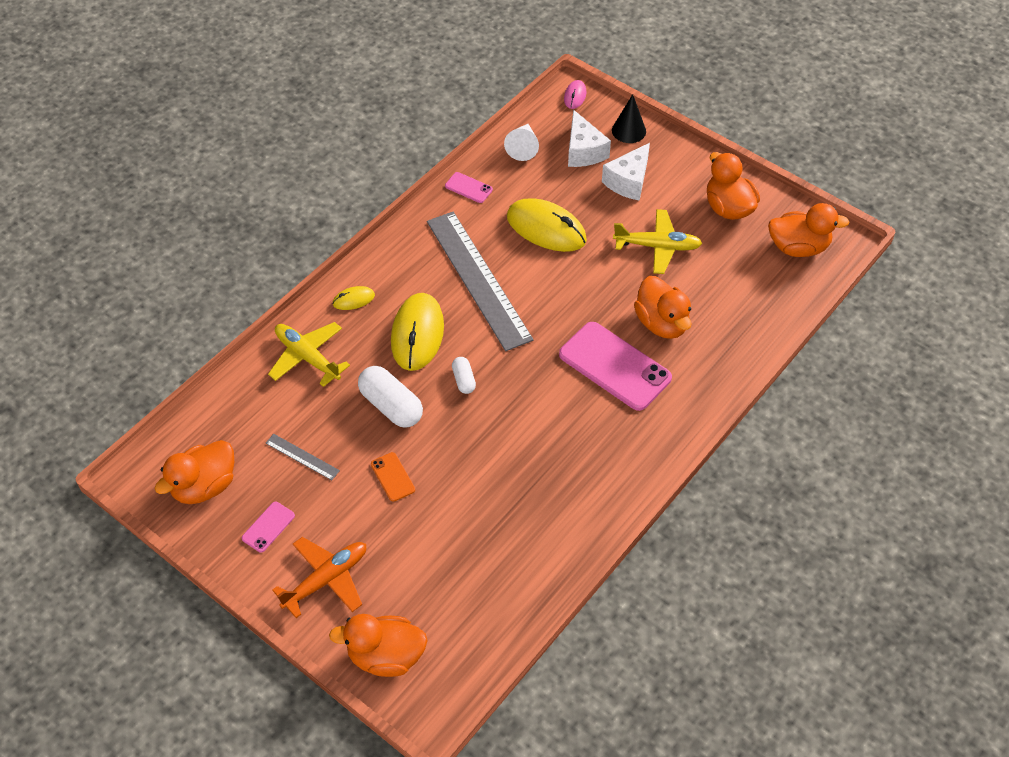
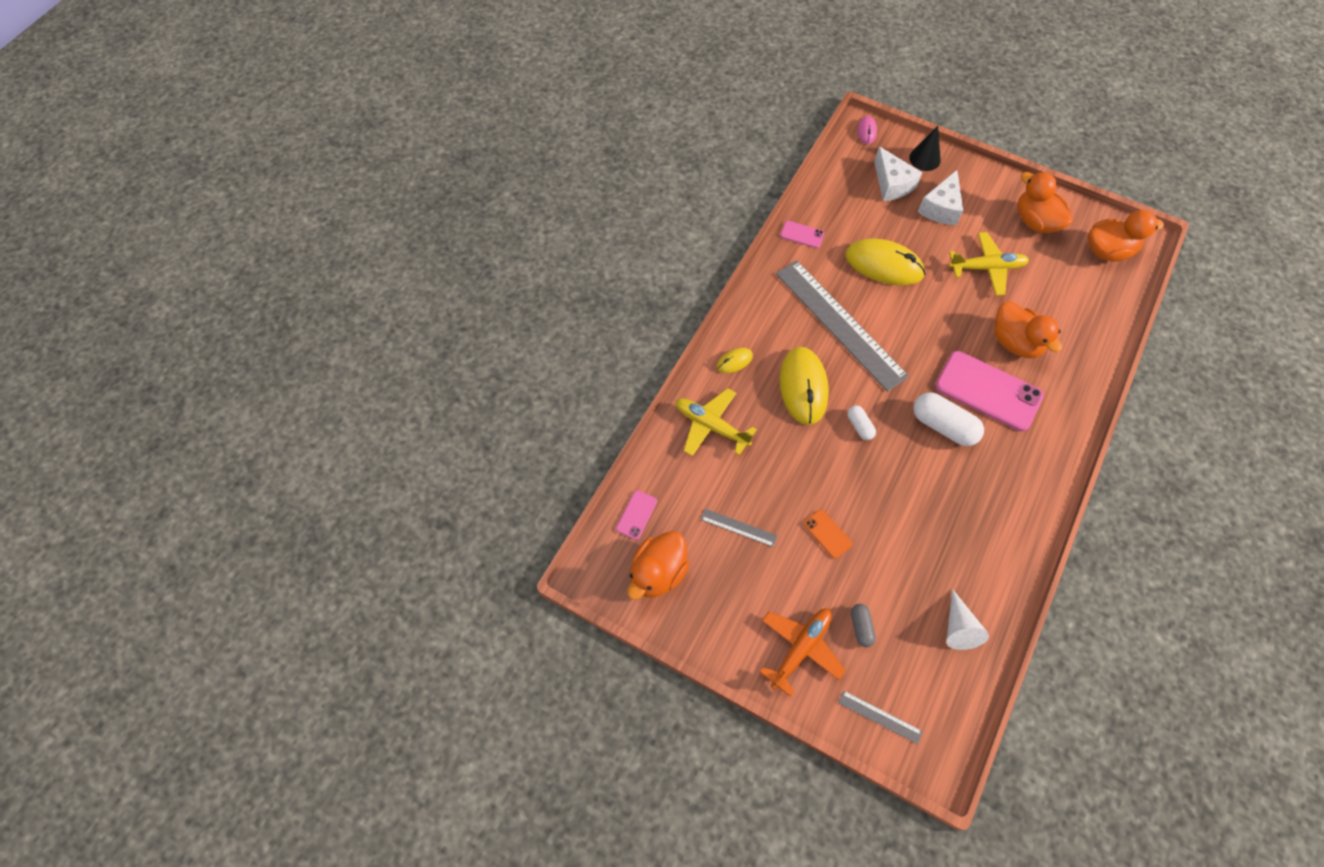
camera: 10 degrees left, 10 degrees up
pink phone [242,502,295,552] -> pink phone moved to [616,490,657,540]
orange duck [329,614,428,677] -> grey ruler [838,690,923,744]
white capsule [358,366,423,428] -> white capsule moved to [913,392,984,446]
white cone [504,124,539,161] -> white cone moved to [946,589,989,650]
none -> grey capsule [851,604,876,647]

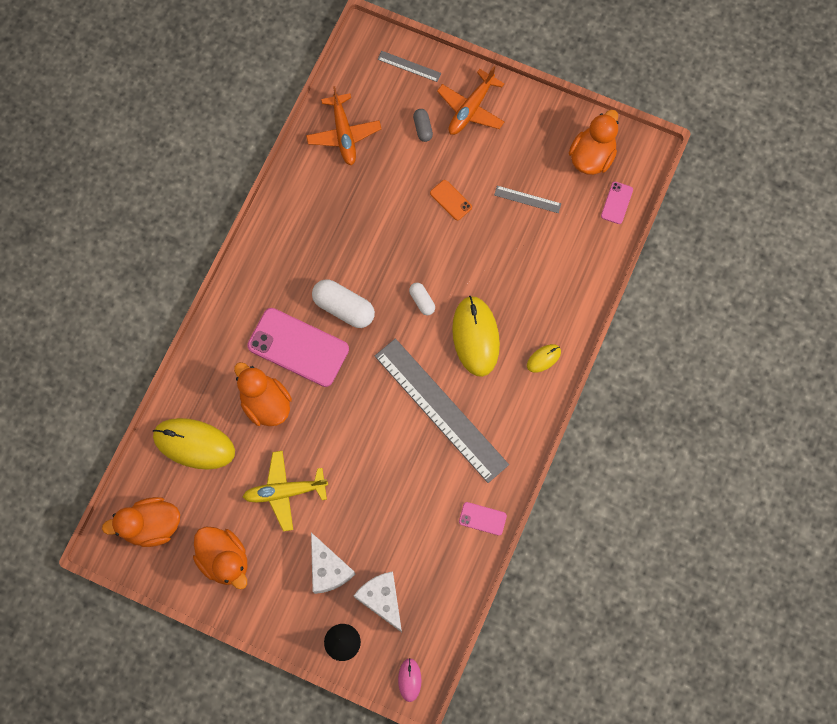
camera: 175 degrees right, 10 degrees up
yellow plane [675,388,757,456] -> none
yellow mouse [845,239,925,285] -> yellow mouse moved to [153,418,235,470]
white cheese [918,170,963,225] -> white cheese turned 135 degrees clockwise [311,532,355,594]
white cone [946,589,989,650] -> orange plane [306,86,381,166]

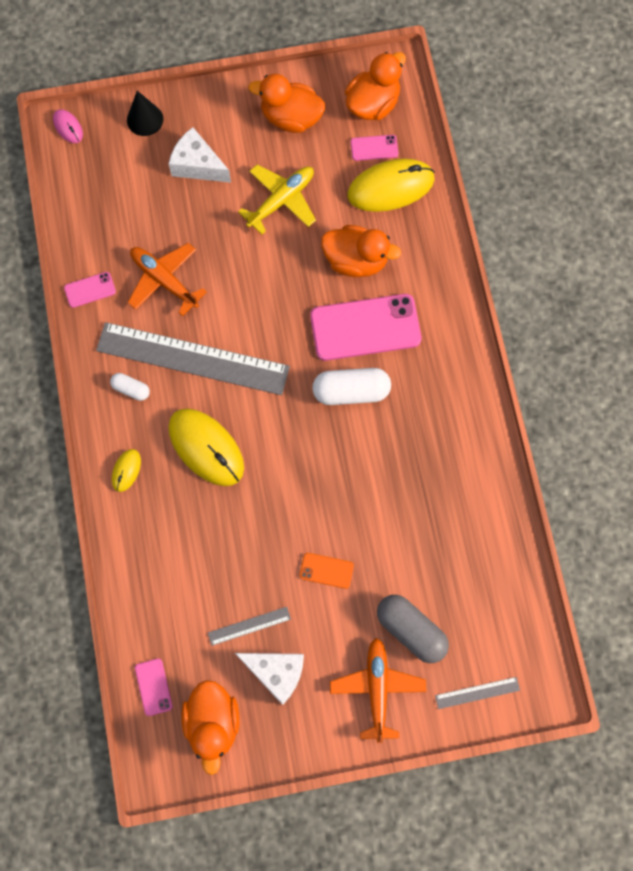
camera: 145 degrees right, 0 degrees up
orange plane [306,86,381,166] -> orange plane moved to [128,243,207,316]
white cheese [353,571,402,632] -> white cheese moved to [235,653,304,705]
white capsule [409,283,435,315] -> white capsule moved to [110,373,150,401]
grey capsule [413,109,433,142] -> grey capsule [377,595,449,663], size x1.87
none -> pink phone [351,135,398,161]

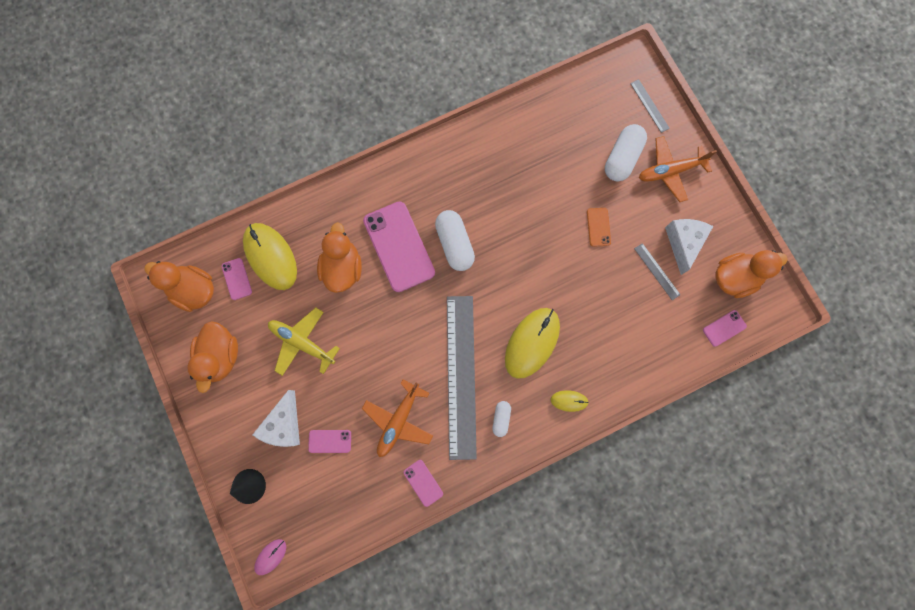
camera: 105 degrees left, 5 degrees up
grey capsule [377,595,449,663] -> white capsule [605,124,647,181]
none -> pink phone [308,430,351,453]

